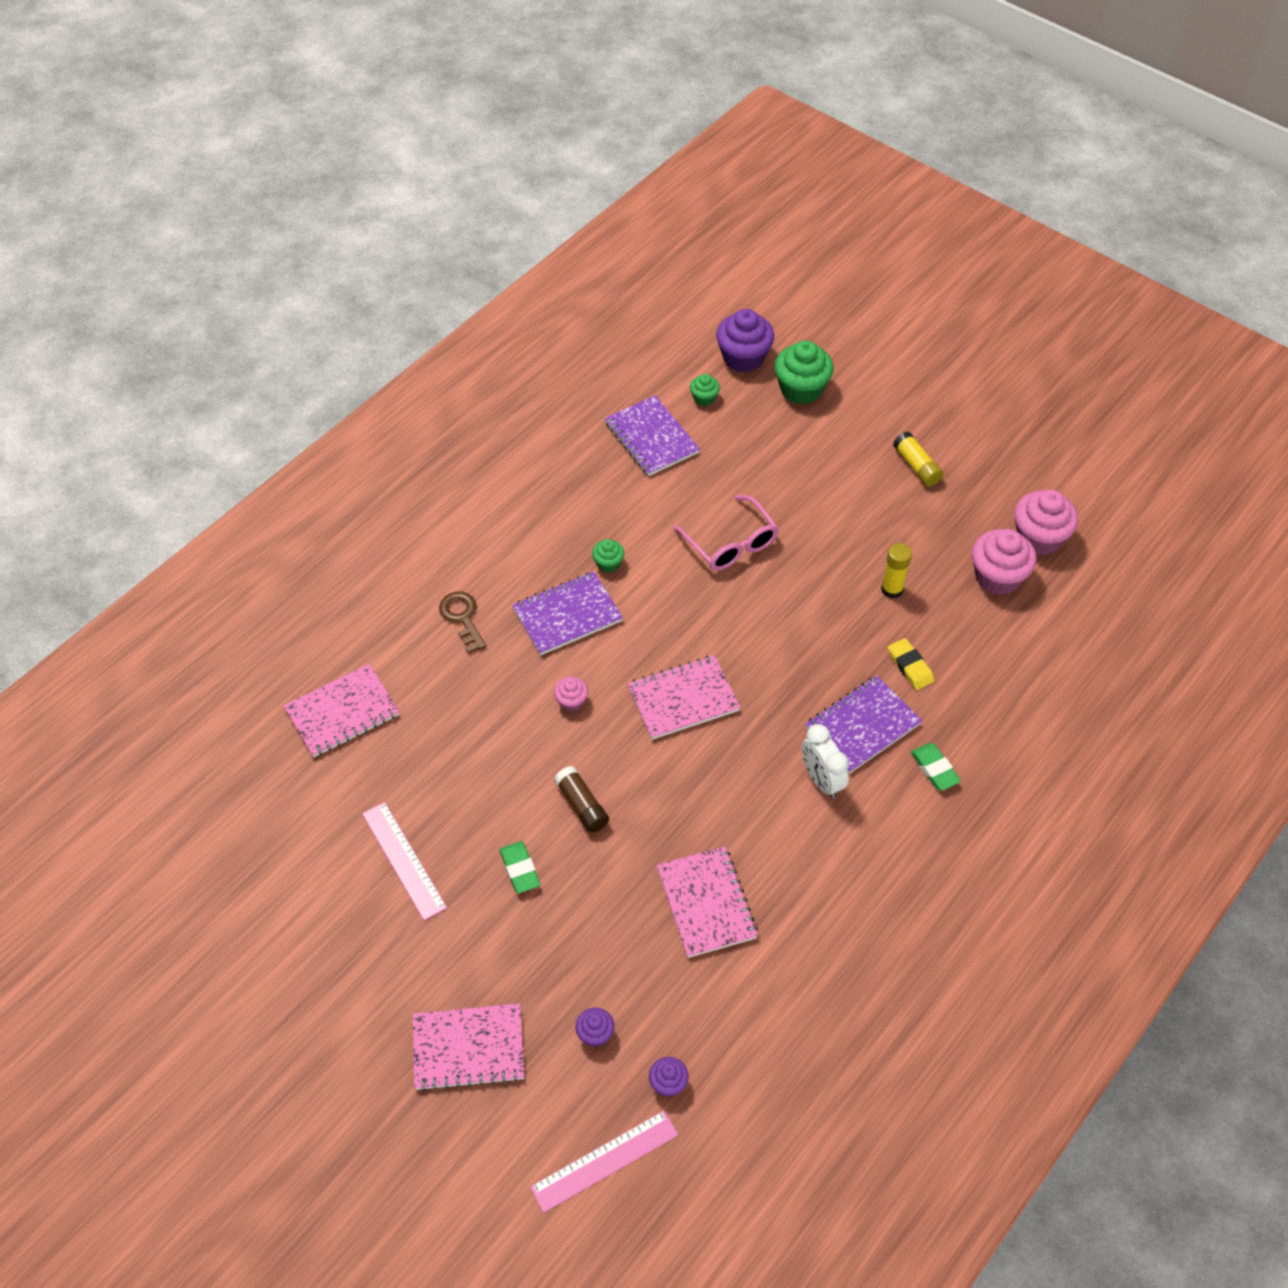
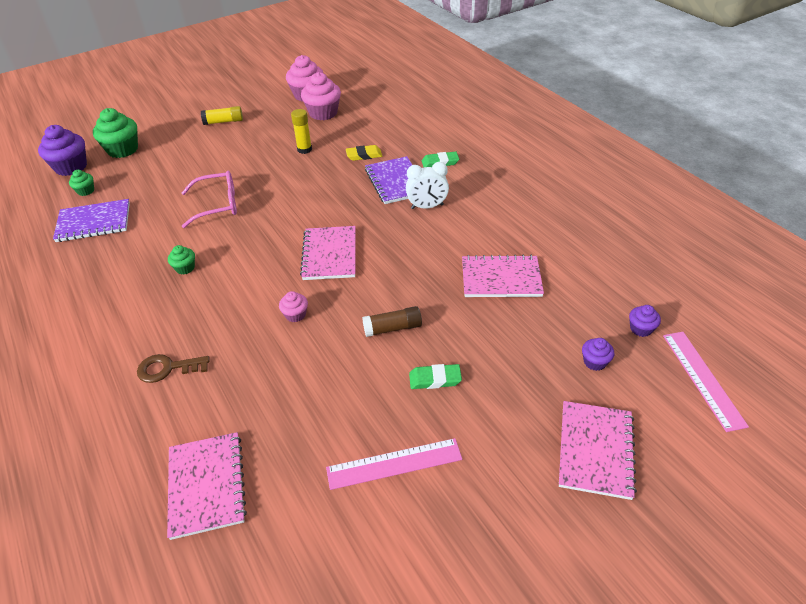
camera: 70 degrees left, 10 degrees down
purple notebook [512,571,623,655] -> none

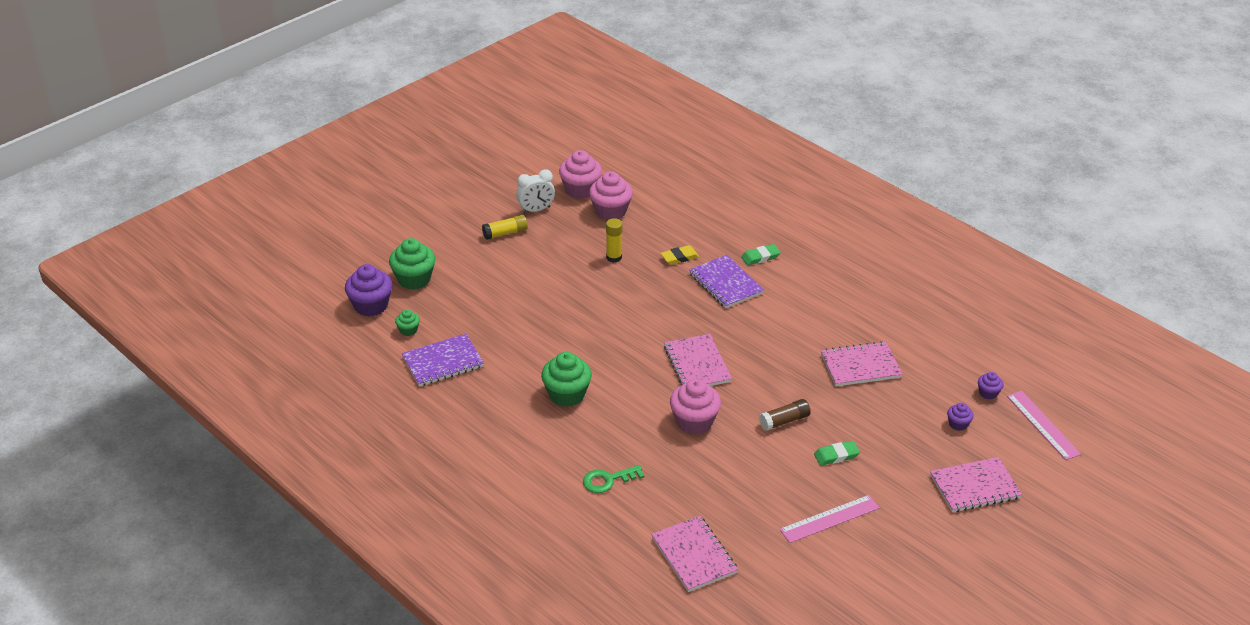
camera: 15 degrees left, 5 degrees down
brown key [137,354,210,383] -> green key [583,465,645,493]
green cupcake [168,245,195,275] -> green cupcake [541,352,592,407], size x1.96
pink glasses [182,170,237,228] -> none
pink cupcake [279,291,308,322] -> pink cupcake [670,379,721,435], size x1.96
white clock [406,162,449,209] -> white clock moved to [516,169,555,213]
pink notebook [559,401,637,500] -> pink notebook turned 75 degrees clockwise [930,457,1022,512]

